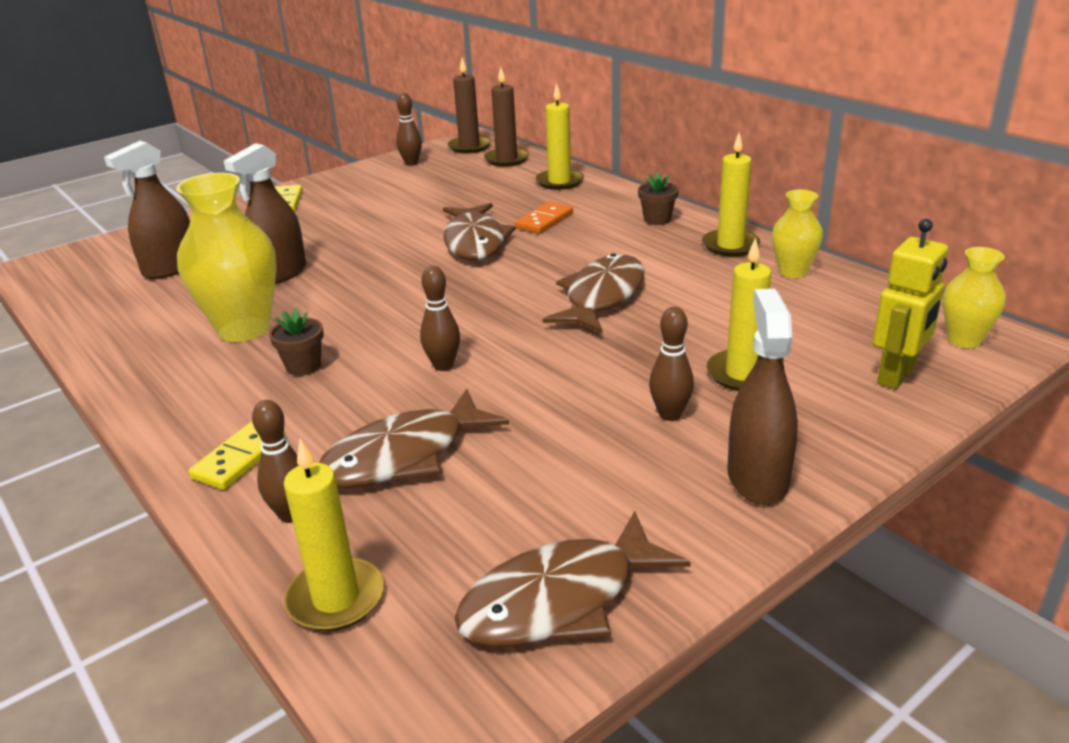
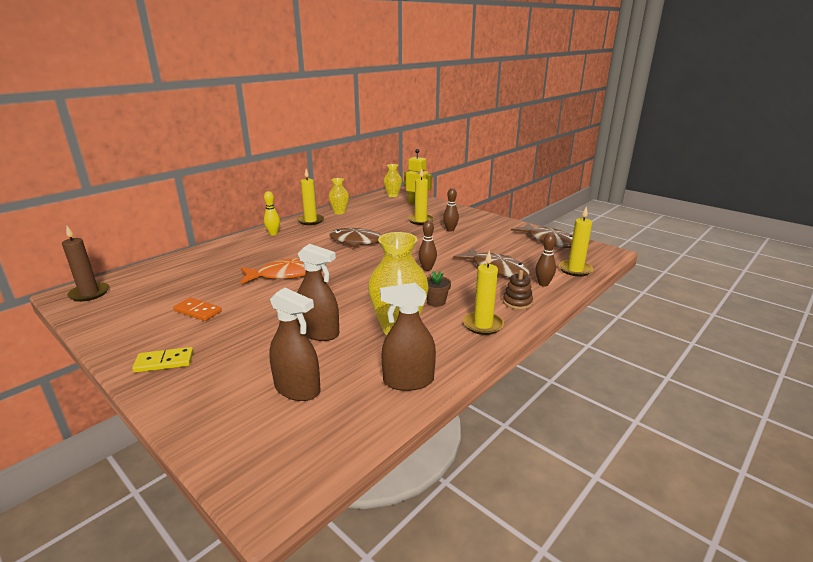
camera: 100 degrees left, 5 degrees down
yellow domino [188,421,286,490] -> brown stacking toy [503,270,533,310]
brown bowling pin [396,93,422,166] -> none
brown fish [443,203,515,260] -> orange fish [240,258,322,284]
brown candle [484,67,529,167] -> none
orange domino [515,201,573,234] -> orange domino moved to [173,298,222,321]
yellow candle [536,83,584,190] -> yellow candle moved to [463,251,504,335]
brown flower pot [638,173,679,225] -> yellow bowling pin [264,191,280,236]
brown spray bottle [727,289,798,505] -> brown spray bottle moved to [380,283,436,391]

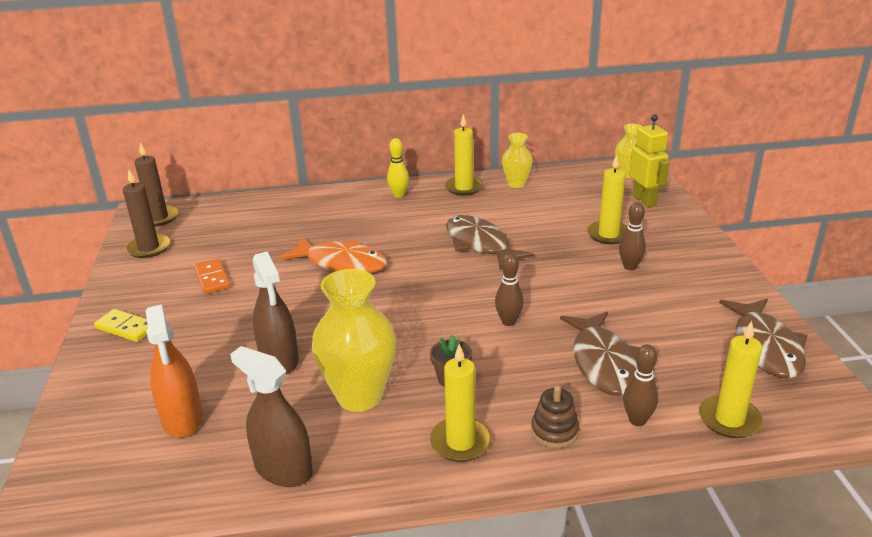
camera: 40 degrees right, 5 degrees up
brown spray bottle [269,288,321,401] -> orange spray bottle [146,305,203,438]
none -> brown candle [123,170,170,258]

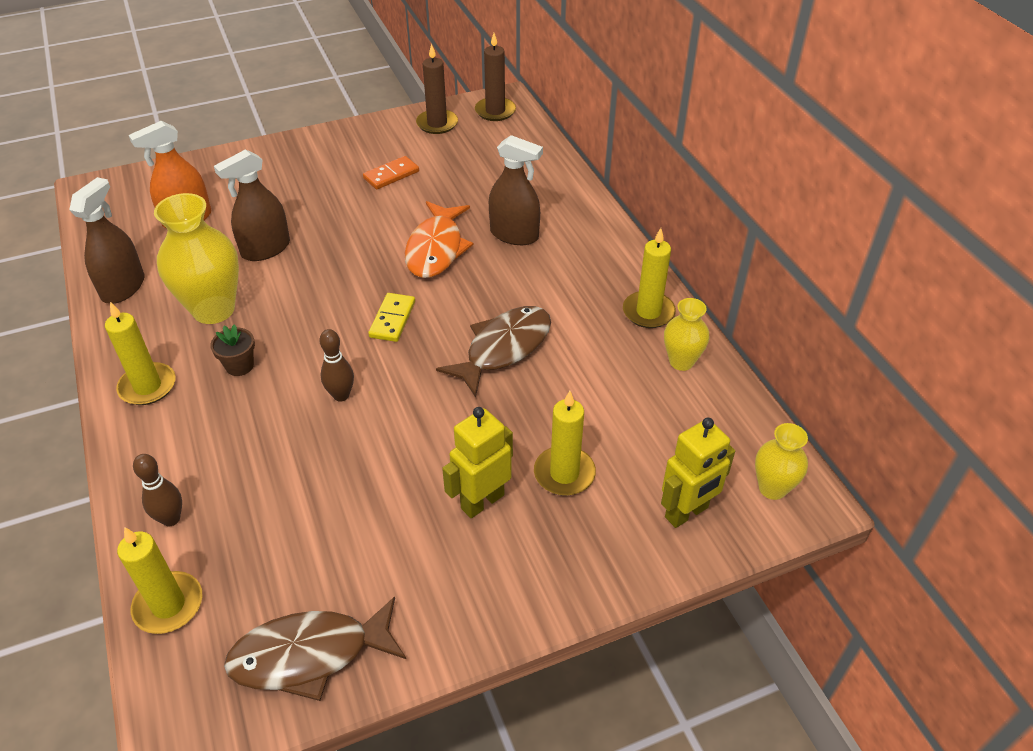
camera: 75 degrees right, 15 degrees up
yellow domino [94,309,148,342] -> yellow domino moved to [368,293,415,342]
yellow bowling pin [387,138,409,198] -> none
brown stacking toy [531,386,579,448] -> none
brown fish [560,312,640,396] -> none
brown bowling pin [619,202,646,271] -> yellow robot [442,407,513,518]
none -> brown spray bottle [489,135,543,245]

